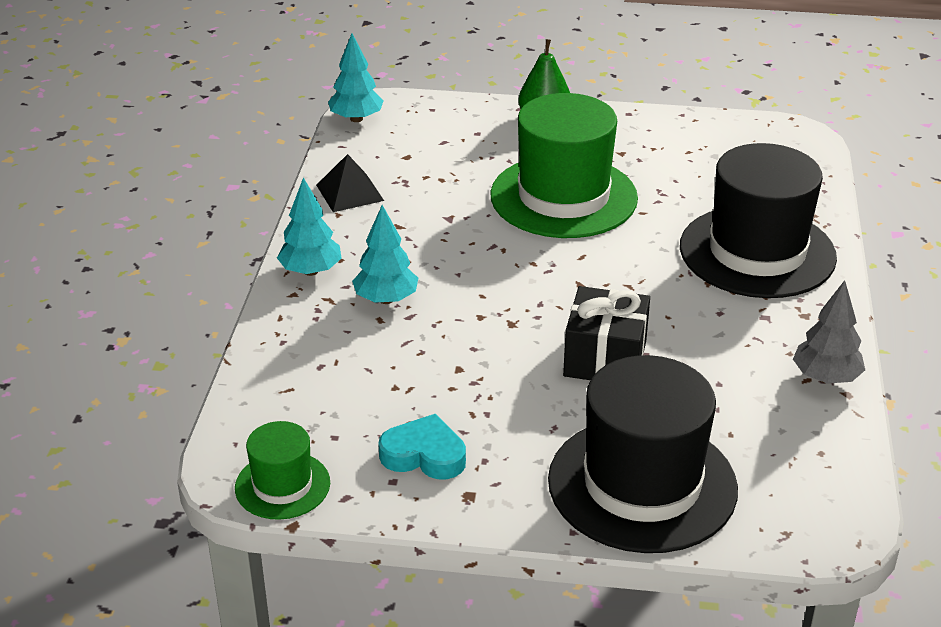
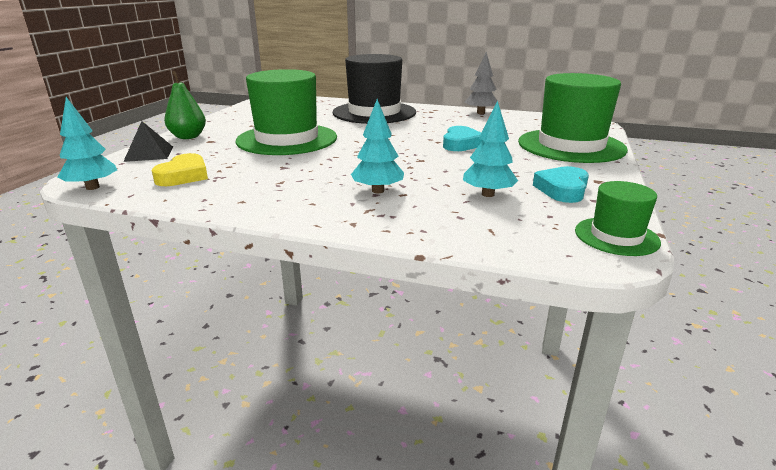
camera: 80 degrees left, 10 degrees down
turquoise tree [277,177,342,276] -> turquoise tree moved to [463,101,518,197]
black pyramid [316,154,384,212] -> black pyramid moved to [123,121,173,162]
black hat [548,355,738,553] -> green hat [518,73,628,163]
black gift [563,286,650,380] -> turquoise heart [443,126,482,151]
none -> yellow heart [152,153,208,186]

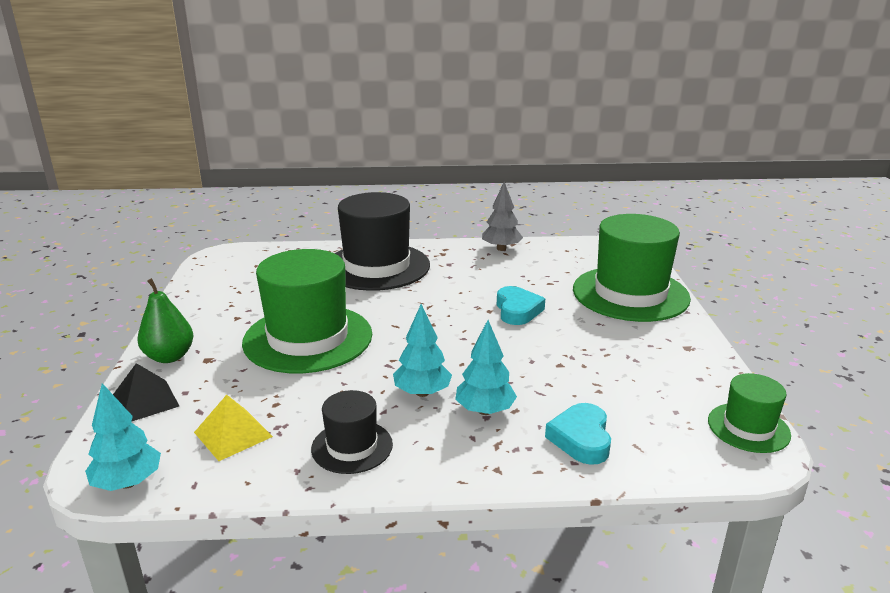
camera: 20 degrees left, 0 degrees up
yellow heart [152,153,208,186] -> yellow pyramid [194,395,273,461]
turquoise tree [463,101,518,197] -> turquoise tree moved to [393,304,452,397]
turquoise heart [533,166,589,203] -> turquoise heart moved to [545,403,611,465]
none -> black hat [311,390,393,474]

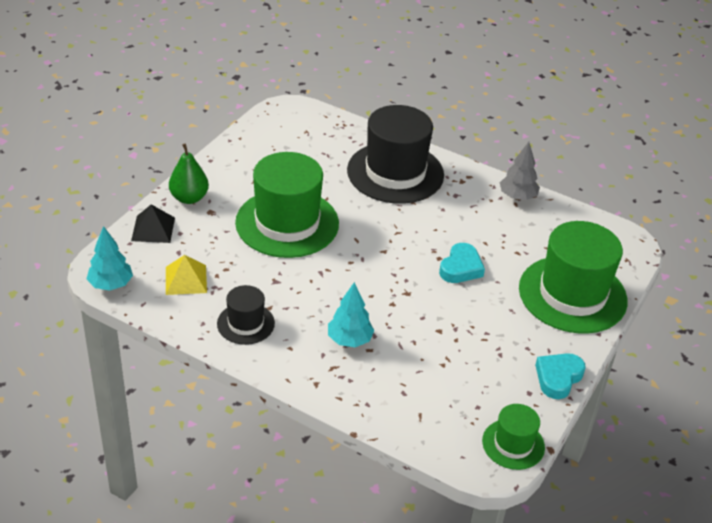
camera: 30 degrees right, 15 degrees up
turquoise tree [393,304,452,397] -> none
turquoise heart [545,403,611,465] -> turquoise heart moved to [535,353,586,399]

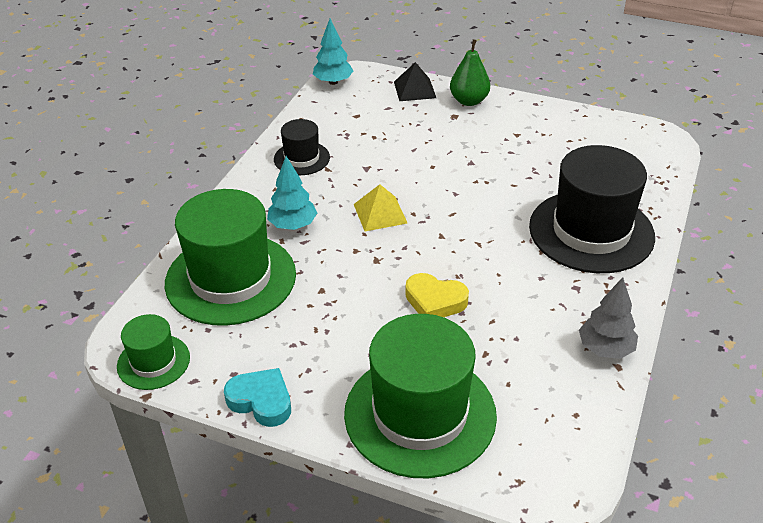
camera: 85 degrees right, 0 degrees up
yellow pyramid [166,255,207,295] -> yellow pyramid moved to [354,184,407,231]
green hat [235,152,339,258] -> green hat moved to [165,189,296,326]
turquoise heart [439,243,485,283] -> yellow heart [405,273,469,317]

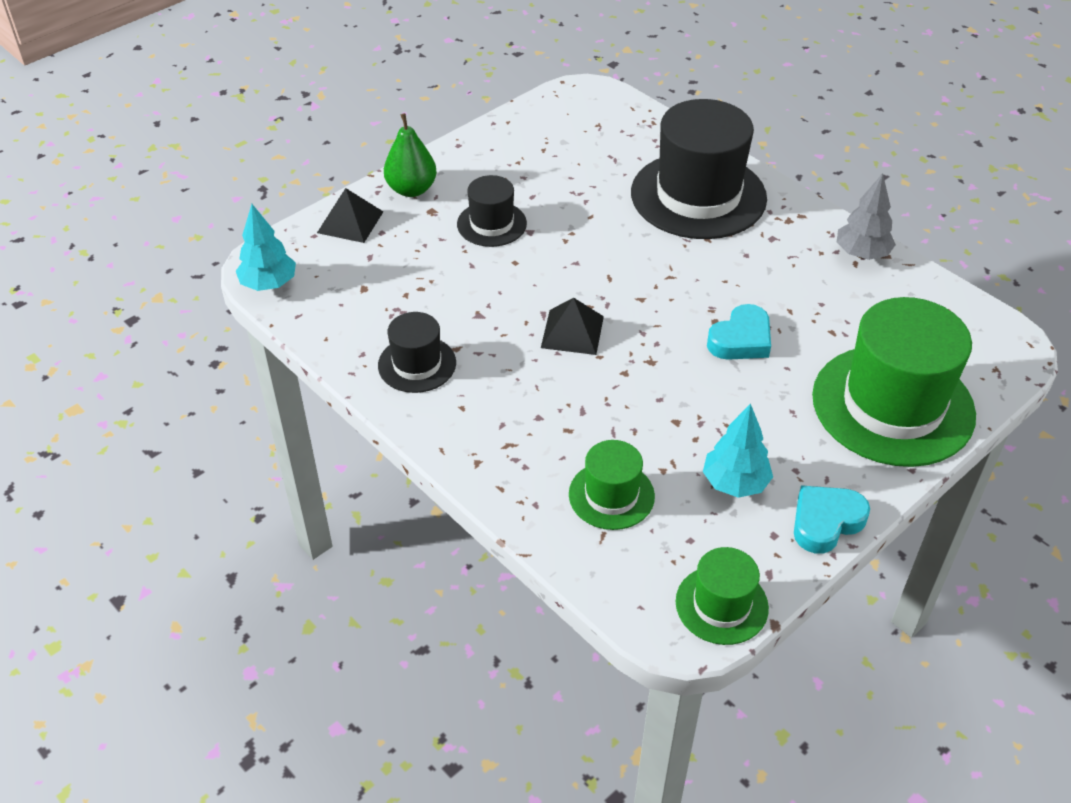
camera: 65 degrees left, 5 degrees up
green hat [165,189,296,326] -> green hat [569,440,655,530], size x0.50
turquoise tree [267,156,317,230] -> turquoise tree moved to [703,403,773,498]
yellow pyramid [354,184,407,231] -> black pyramid [541,298,604,355]
yellow heart [405,273,469,317] -> turquoise heart [707,304,771,360]
none -> black hat [457,175,527,247]

